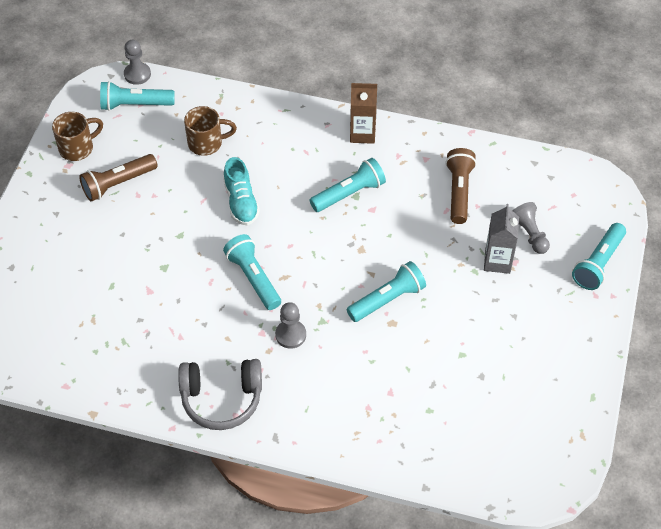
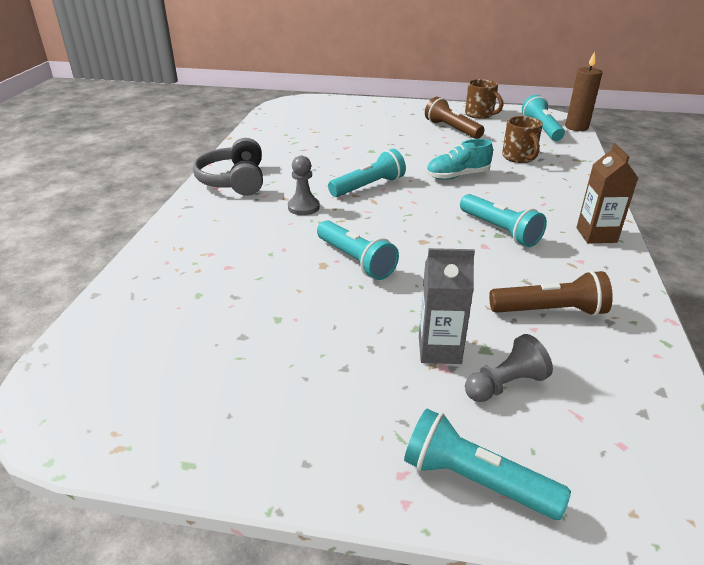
camera: 85 degrees right, 20 degrees down
grey pawn [124,40,151,85] -> brown candle [565,52,602,131]

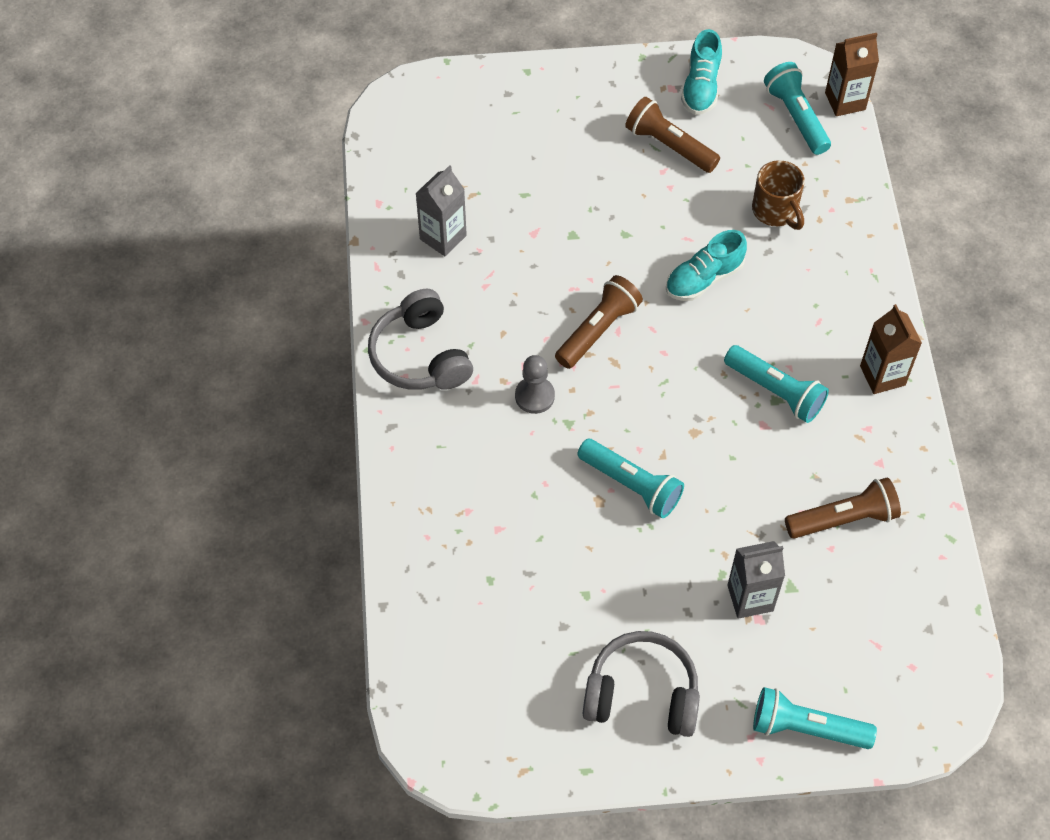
camera: 15 degrees left, 25 degrees up
turquoise flashlight [328,149,406,197] -> brown flashlight [555,275,643,369]
brown mug [465,79,503,119] -> turquoise shoe [681,29,722,115]
grey pawn [465,334,553,402] -> none
brown candle [565,52,602,131] -> brown carton [825,33,879,116]
none -> grey carton [415,165,467,256]
none -> grey headphones [582,631,700,737]

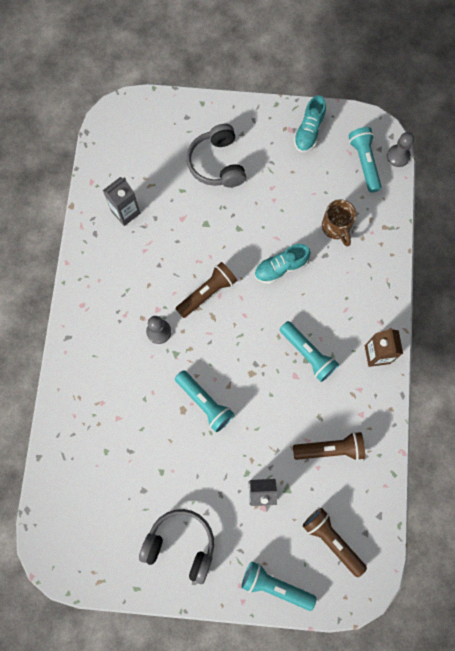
camera: 10 degrees right, 15 degrees up
grey headphones [368,289,473,390] -> grey headphones moved to [186,124,246,187]
brown flashlight [625,97,720,173] -> brown flashlight moved to [303,508,367,577]
brown carton [825,33,879,116] -> grey pawn [387,132,414,167]

